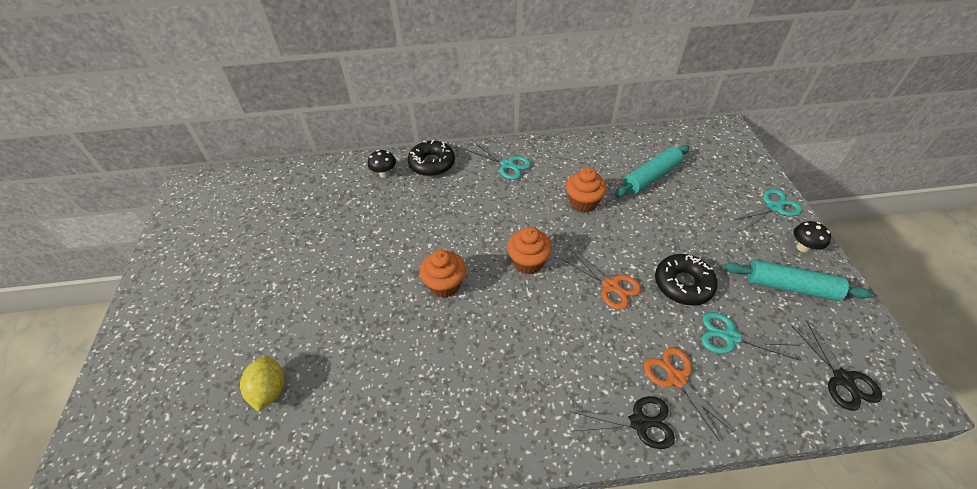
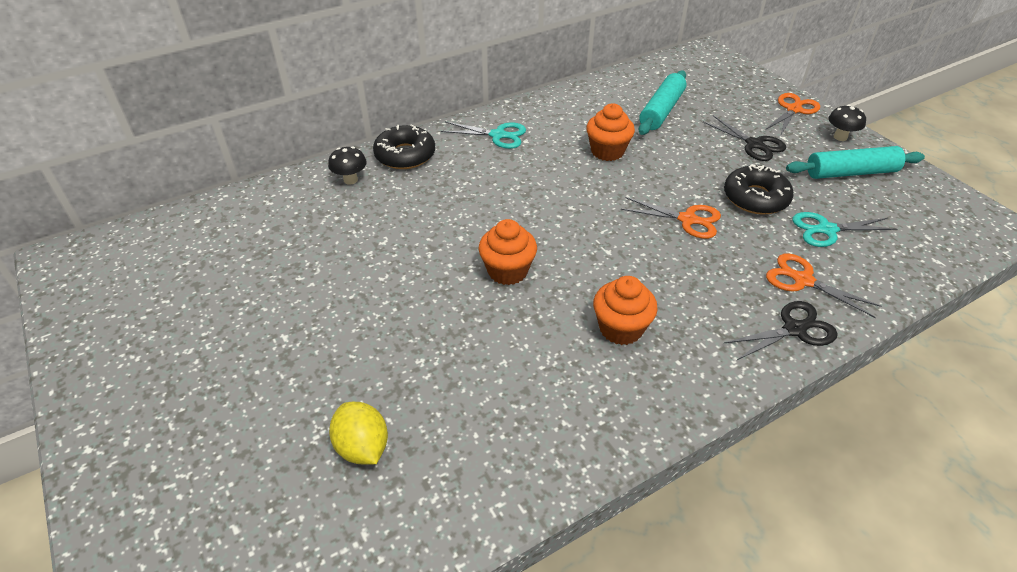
camera: 25 degrees left, 5 degrees down
orange cupcake [507,227,552,274] -> orange cupcake moved to [593,276,658,345]
turquoise scissors [733,189,802,230] -> orange scissors [765,93,820,136]
black scissors [791,320,882,411] -> black scissors moved to [703,115,786,161]

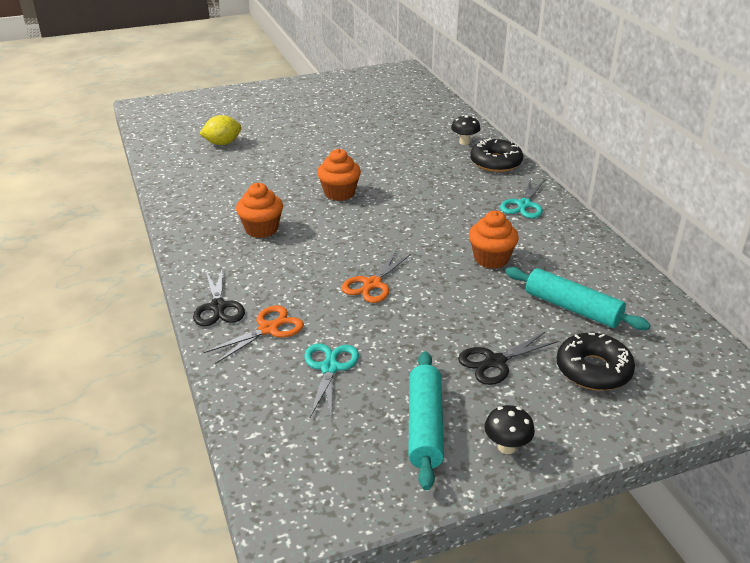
camera: 100 degrees right, 10 degrees down
black donut [724,165,794,215] -> black donut moved to [556,333,635,391]
orange scissors [765,93,820,136] -> none

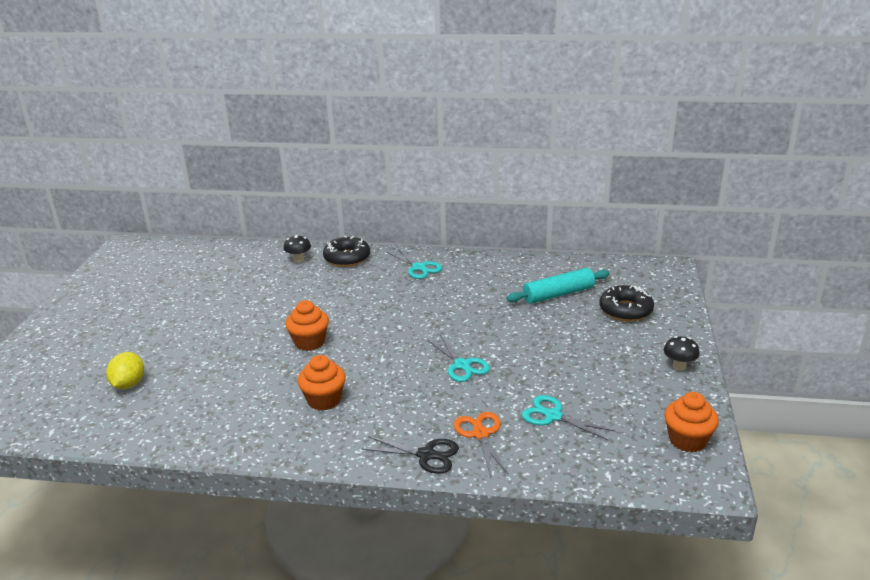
camera: 60 degrees left, 5 degrees down
orange scissors [342,250,411,303] -> turquoise scissors [427,335,490,382]
turquoise rolling pin [408,351,444,490] -> none
black scissors [458,331,558,385] -> none
orange cupcake [469,211,519,269] -> orange cupcake moved to [664,392,719,453]

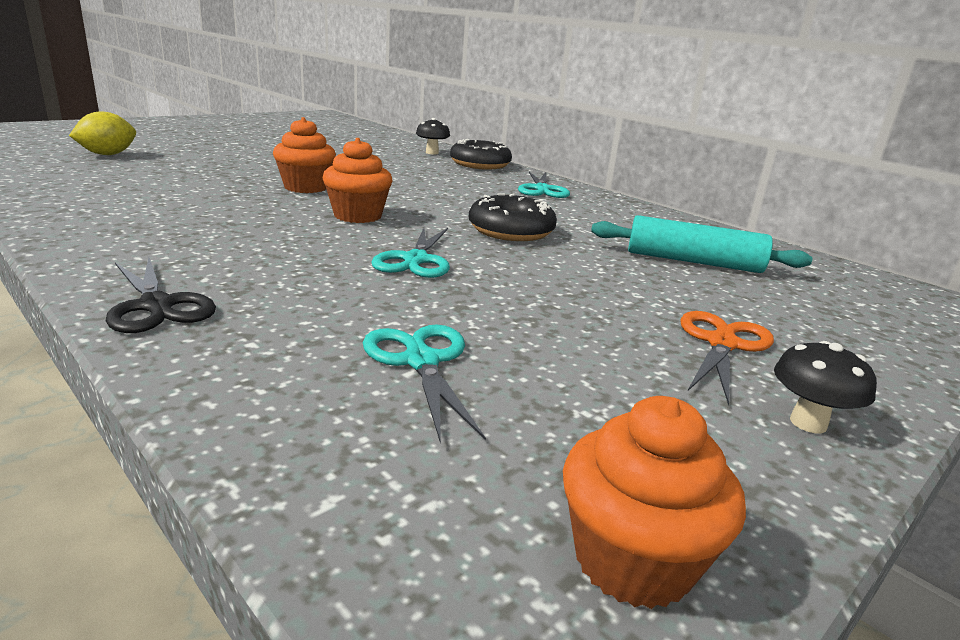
camera: 35 degrees right, 5 degrees down
orange cupcake [298,355,346,411] -> orange cupcake moved to [322,138,392,223]
orange scissors [454,412,509,477] -> orange scissors moved to [680,311,774,406]
black donut [599,285,654,321] -> black donut moved to [469,194,557,241]

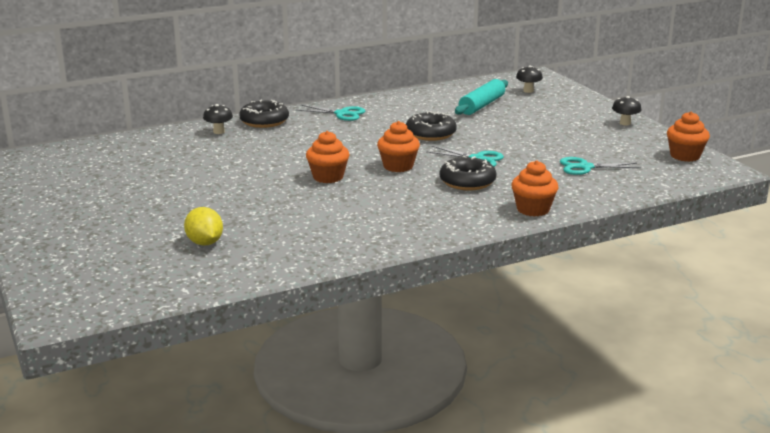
camera: 70 degrees left, 0 degrees up
black scissors [106,258,216,333] -> orange cupcake [511,160,559,217]
orange scissors [680,311,774,406] -> none
none -> black donut [440,156,497,190]
none -> black mushroom [516,65,543,93]

